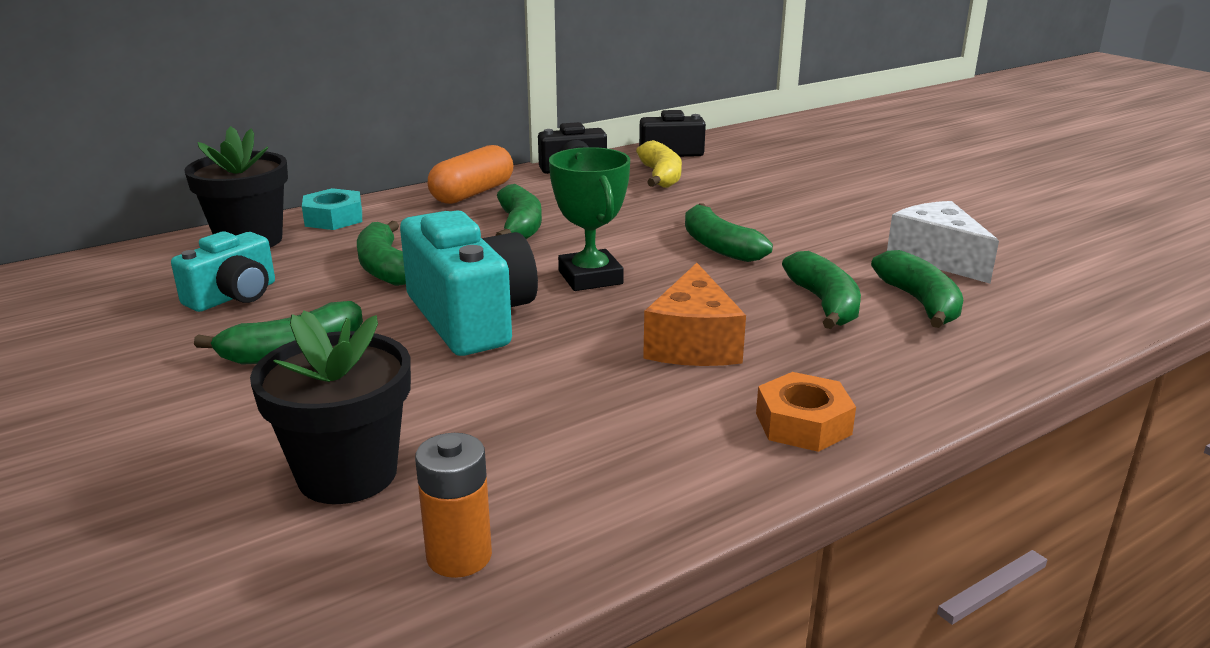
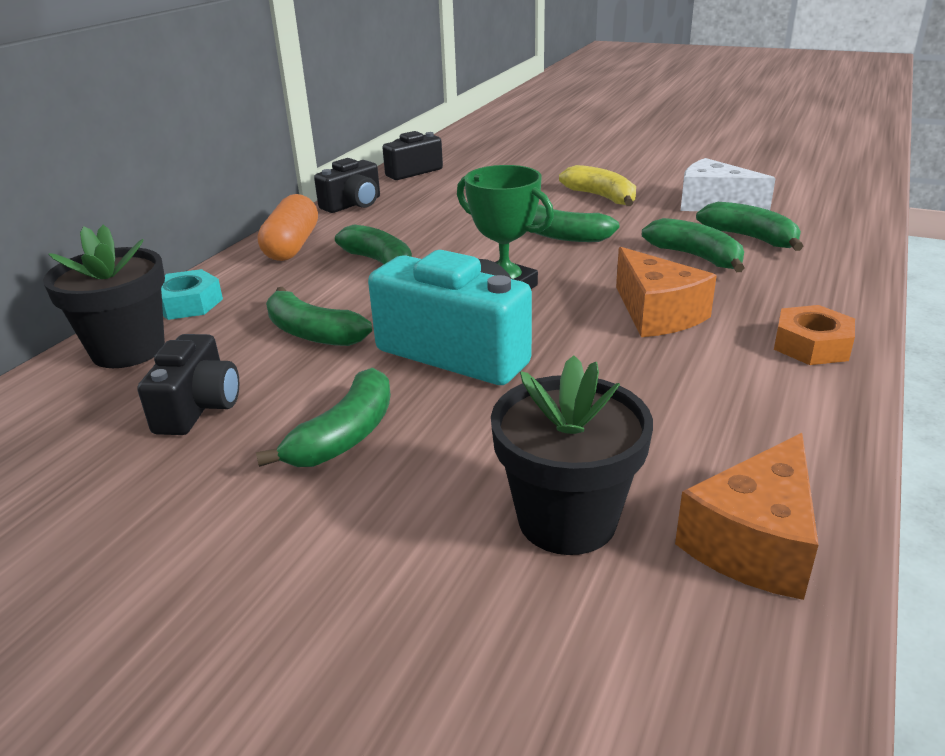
camera: 30 degrees left, 5 degrees up
turquoise camera [171,231,275,312] -> black camera [137,334,239,435]
orange battery [415,433,492,578] -> orange cheese [675,433,819,600]
yellow banana [636,140,682,188] -> yellow banana moved to [559,165,636,206]

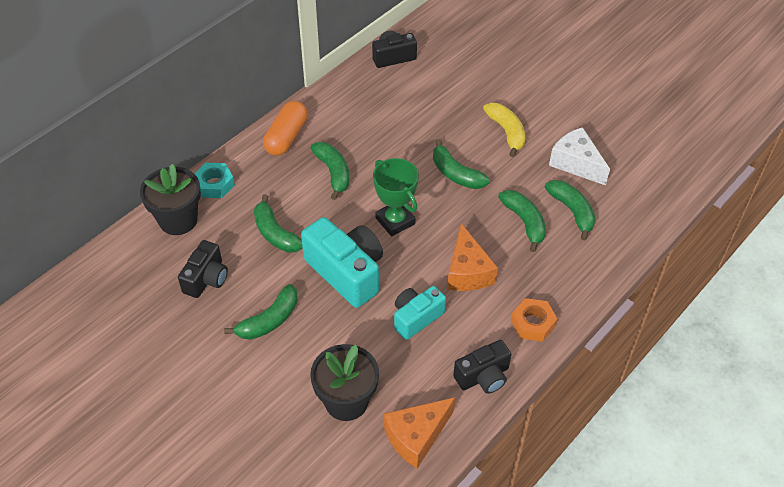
camera: 15 degrees right, 20 degrees up
black camera [314,158,380,213] -> black camera moved to [453,340,511,394]
none -> turquoise camera [394,286,446,340]

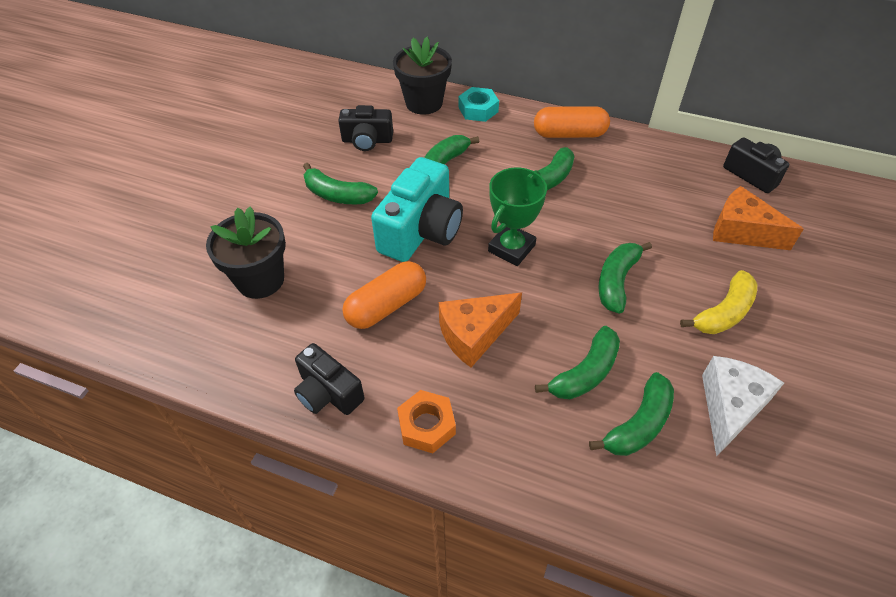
camera: 70 degrees right, 0 degrees up
orange cheese [384,397,455,468] -> orange cheese moved to [713,186,804,250]
turquoise camera [394,286,446,340] -> orange capsule [342,261,426,329]

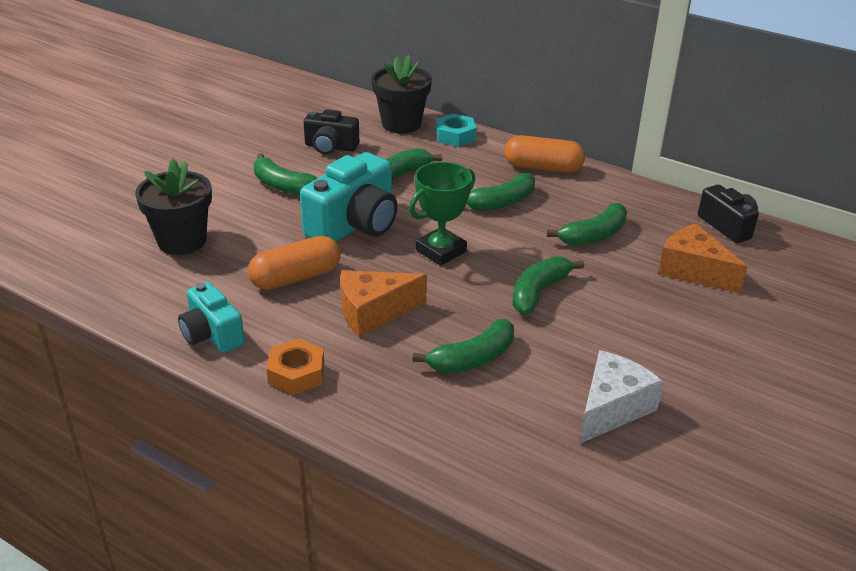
camera: 10 degrees right, 15 degrees down
black camera [294,343,365,415] -> turquoise camera [178,282,245,353]
green banana [589,372,674,456] -> green banana moved to [547,203,627,246]
yellow banana [680,270,758,334] -> none

